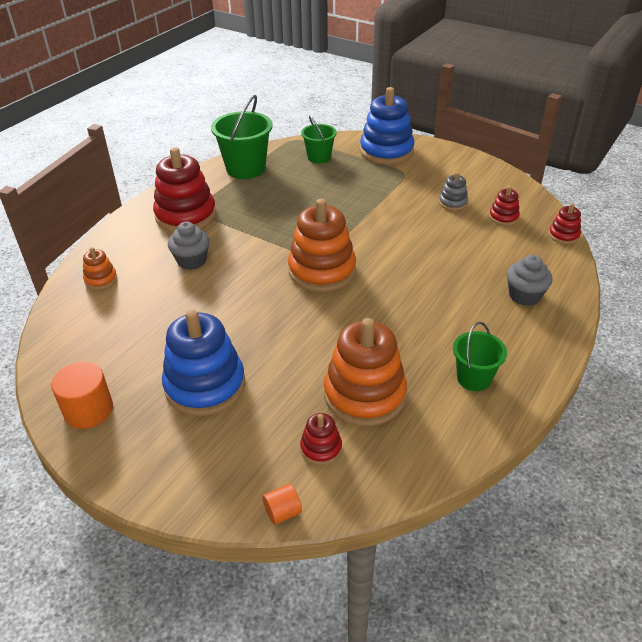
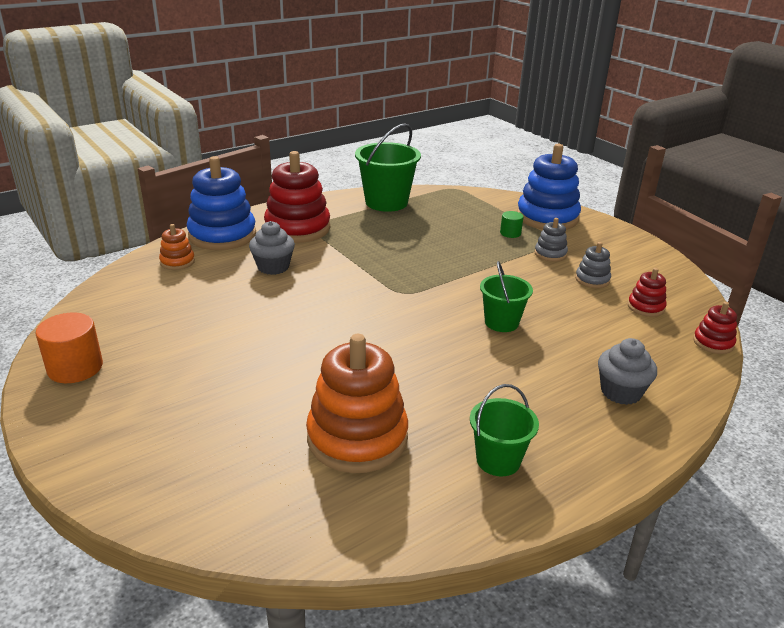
camera: 20 degrees right, 10 degrees down
blue stacking toy [162,309,245,416] -> blue stacking toy moved to [187,156,256,250]
orange cylinder [262,484,302,525] -> none
orange stacking toy [288,199,356,292] -> none
red stacking toy [300,413,342,465] -> none
green bucket [301,115,337,164] -> green bucket moved to [480,261,533,332]
none -> green cylinder [500,211,523,238]
none -> grey stacking toy [534,218,568,262]

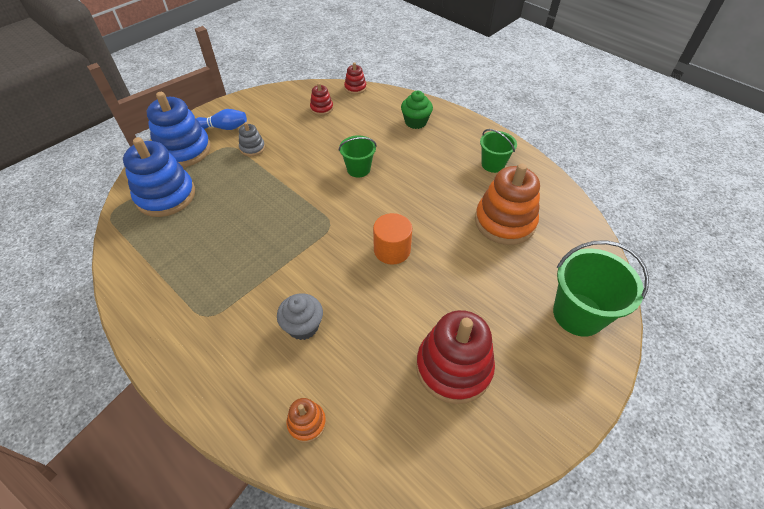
camera: 100 degrees left, 20 degrees up
orange cylinder [36,312,103,383] -> orange cylinder moved to [373,213,412,265]
blue stacking toy [187,156,256,250] -> blue stacking toy moved to [123,137,195,217]
red stacking toy [264,151,330,243] -> red stacking toy moved to [416,310,495,404]
green bucket [355,123,421,212] -> green bucket moved to [553,240,649,337]
green cylinder [500,211,523,238] -> none
grey stacking toy [575,242,611,288] -> none
grey cupcake [598,338,657,405] -> green cupcake [401,91,433,129]
none -> blue bowling pin [196,109,247,130]

